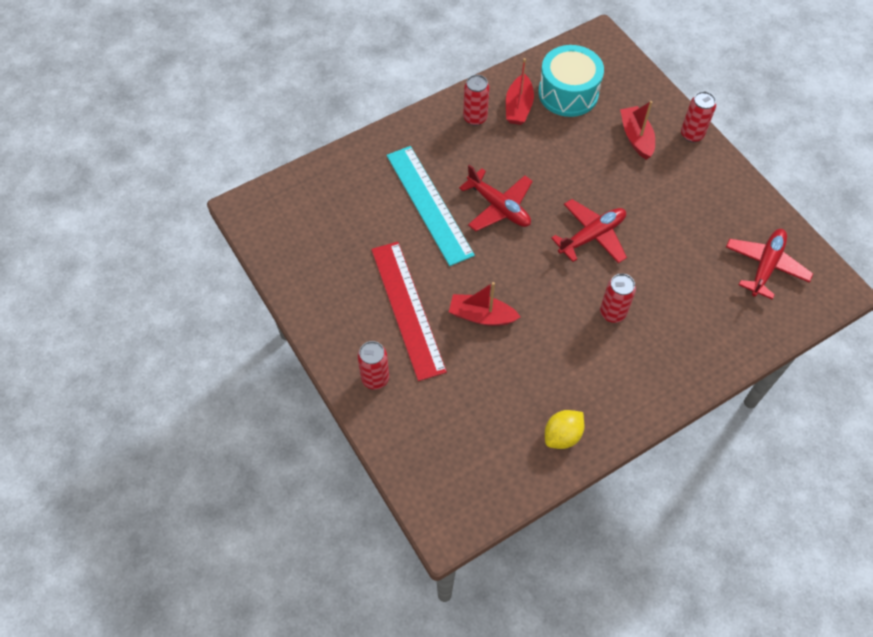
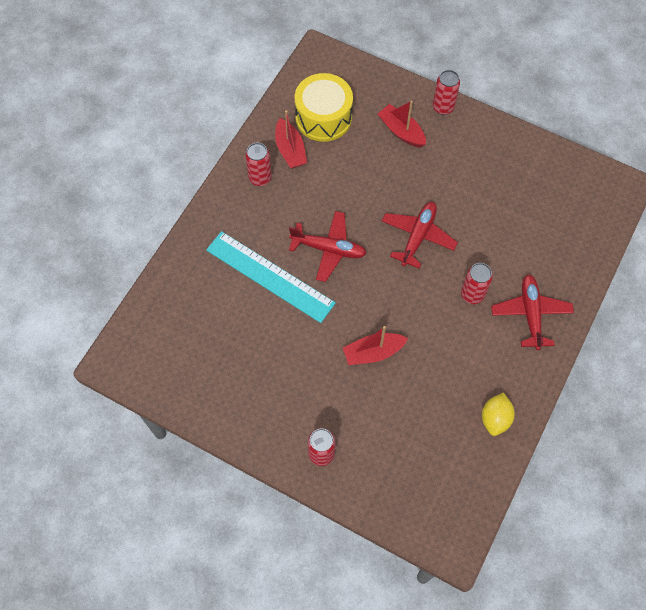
camera: 30 degrees left, 5 degrees up
red ruler [371,242,447,381] -> none
turquoise drum [538,45,604,117] -> yellow drum [295,73,353,142]
red plane [726,229,813,300] -> red plane moved to [491,274,574,350]

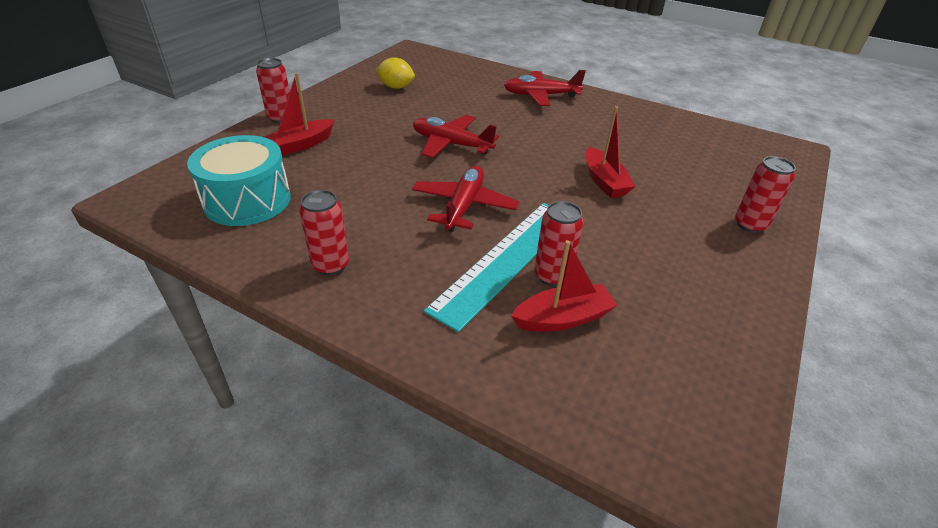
camera: 90 degrees left, 25 degrees down
red boat [275,110,307,169] -> red boat moved to [511,240,618,332]
yellow drum [295,73,353,142] -> turquoise drum [187,135,291,226]
red can [461,263,493,304] -> red can moved to [534,201,584,286]
yellow lemon [482,393,515,436] -> yellow lemon moved to [376,57,415,89]

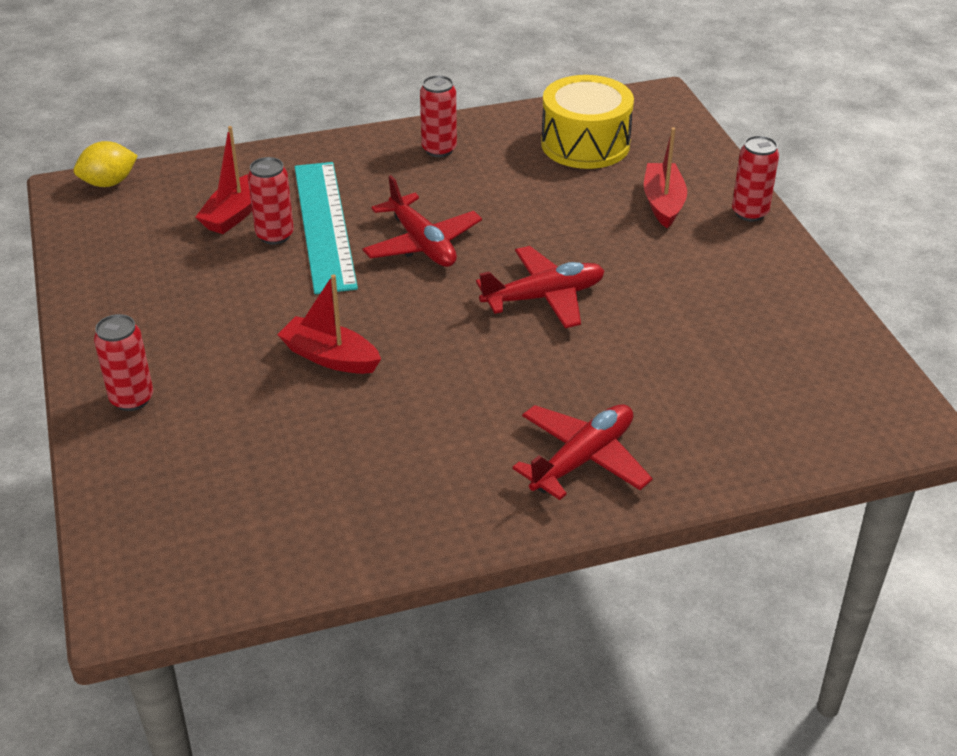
camera: 135 degrees right, 0 degrees up
turquoise drum [187,135,291,226] -> yellow drum [541,75,634,169]
yellow lemon [376,57,415,89] -> yellow lemon moved to [74,141,138,187]

